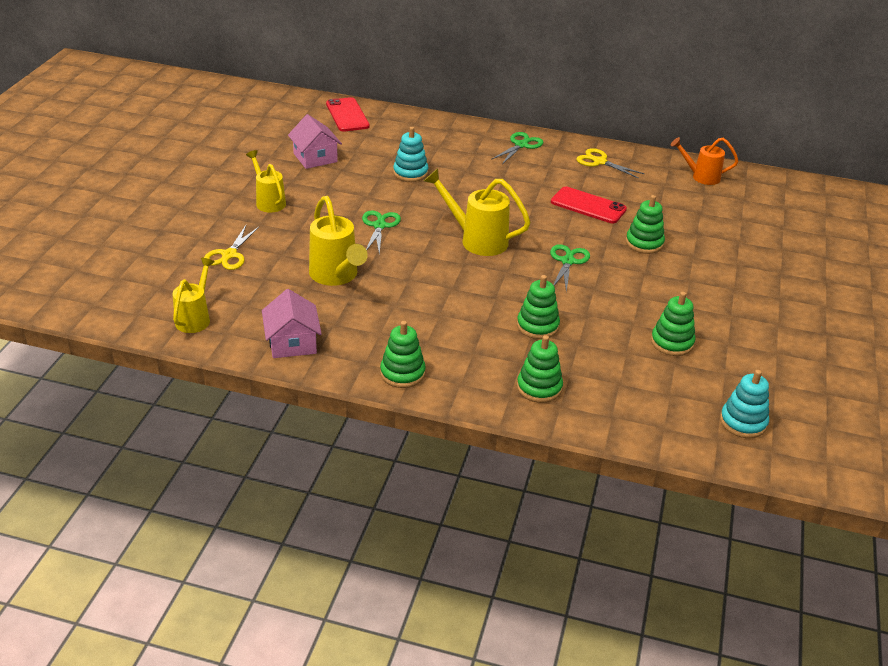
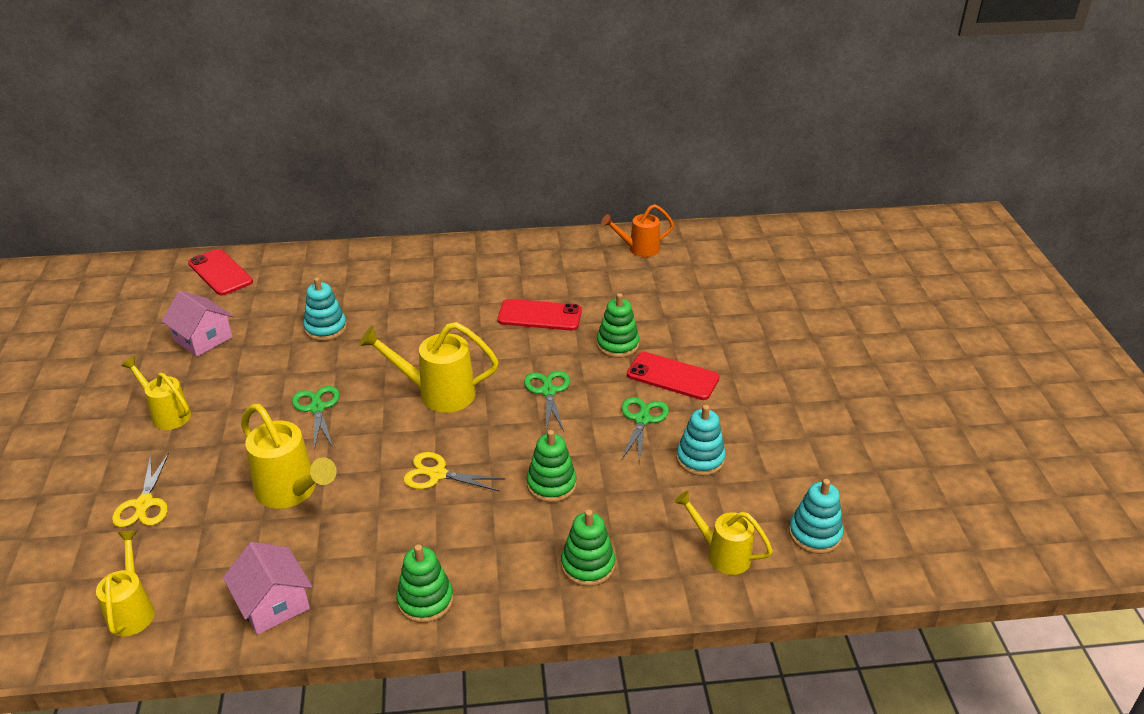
camera: 20 degrees left, 0 degrees up
green scissors [491,132,544,164] -> green scissors moved to [621,397,669,464]
yellow scissors [576,148,645,179] -> yellow scissors moved to [403,452,505,492]
green stacking toy [651,292,695,356] -> turquoise stacking toy [676,405,726,476]
none -> red phone [627,352,720,400]
none -> yellow watering can [675,491,773,575]

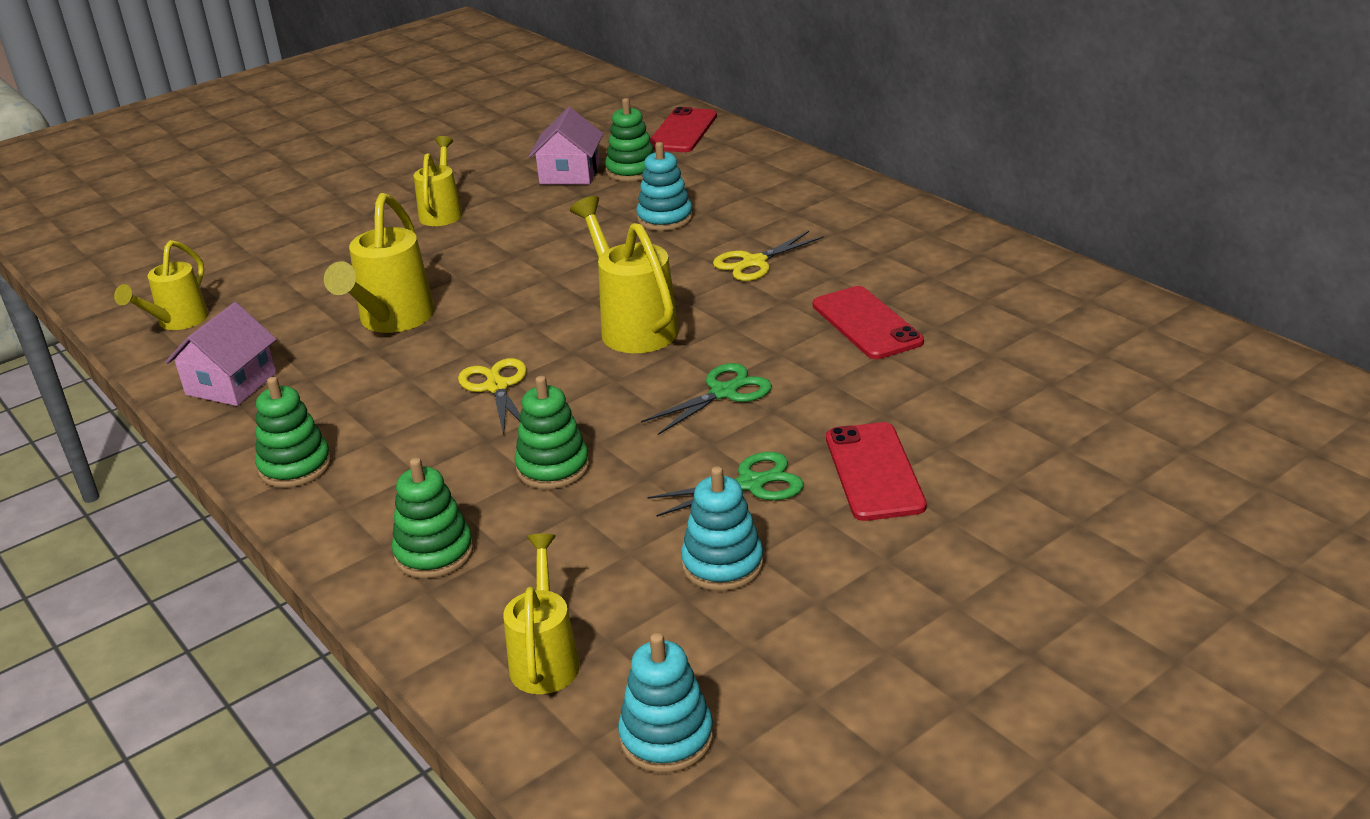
camera: 60 degrees right, 5 degrees down
yellow watering can [96,531,155,636] -> yellow watering can turned 150 degrees clockwise [114,240,208,330]
yellow scissors [112,453,169,527] -> yellow scissors moved to [713,231,823,281]
green scissors [292,386,340,450] -> none
green stacking toy [597,293,639,358] -> green stacking toy moved to [605,98,654,182]
orange watering can [601,204,674,257] -> none

